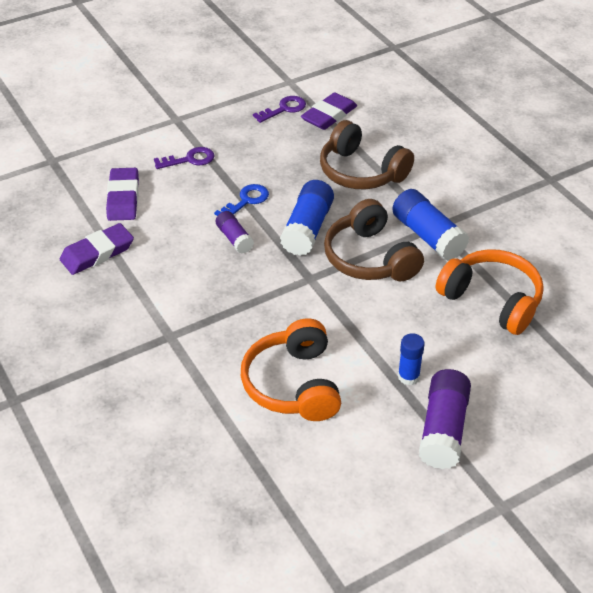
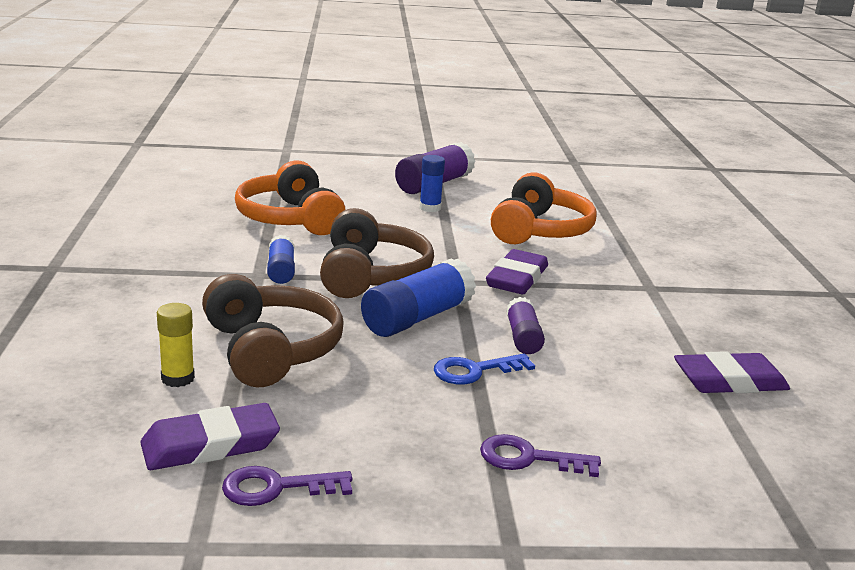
camera: 155 degrees left, 20 degrees down
purple eraser [106,168,139,221] -> purple eraser moved to [486,249,548,294]
blue glue stick [392,189,469,261] -> blue glue stick [267,235,295,284], size x0.58
none -> yellow glue stick [157,303,195,387]

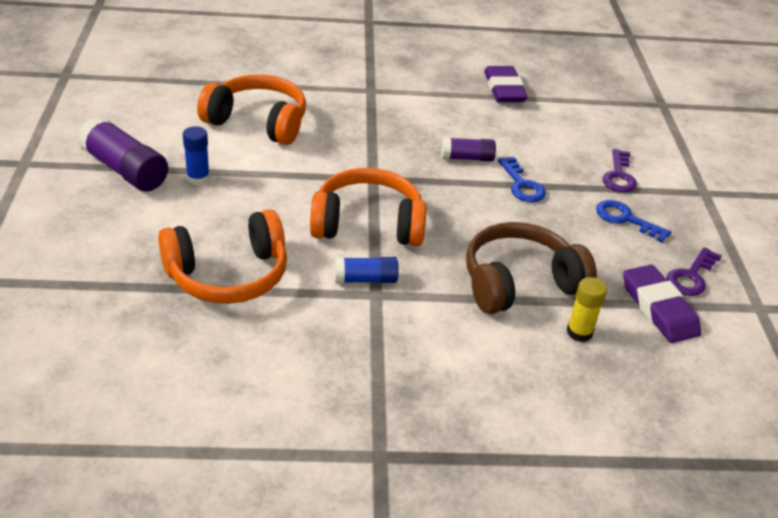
camera: 90 degrees left, 15 degrees up
purple key [222,466,352,506] -> purple key turned 45 degrees clockwise [667,247,721,296]
brown headphones [320,208,434,298] -> orange headphones [310,168,426,246]
blue glue stick [361,258,476,337] -> none
purple eraser [486,249,548,294] -> none
none -> blue key [596,200,671,242]

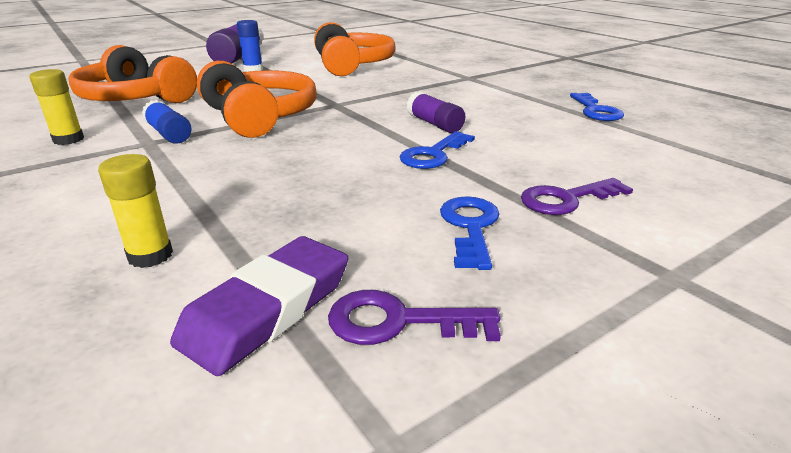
camera: 60 degrees right, 10 degrees down
brown headphones [466,222,597,314] -> none
purple eraser [484,66,528,102] -> blue key [570,93,624,121]
none -> yellow glue stick [29,69,84,145]

